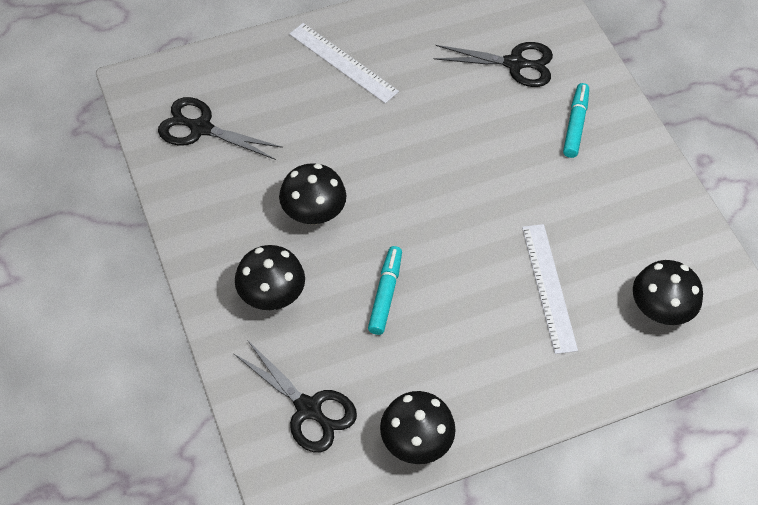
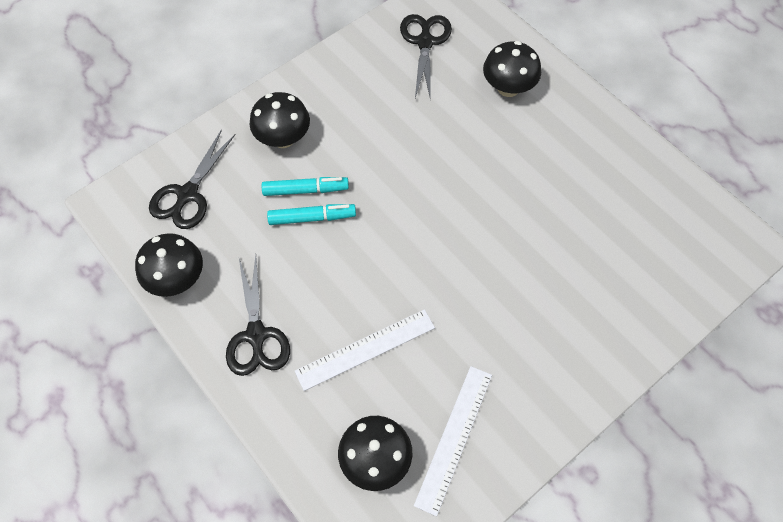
camera: 75 degrees right, 5 degrees up
black mushroom [279,163,346,224] -> black mushroom moved to [483,41,541,97]
white ruler [289,23,399,104] -> white ruler moved to [414,366,492,516]
black scissors [434,42,553,87] -> black scissors moved to [226,255,290,376]
turquoise marker [563,83,589,158] -> turquoise marker moved to [262,177,349,196]

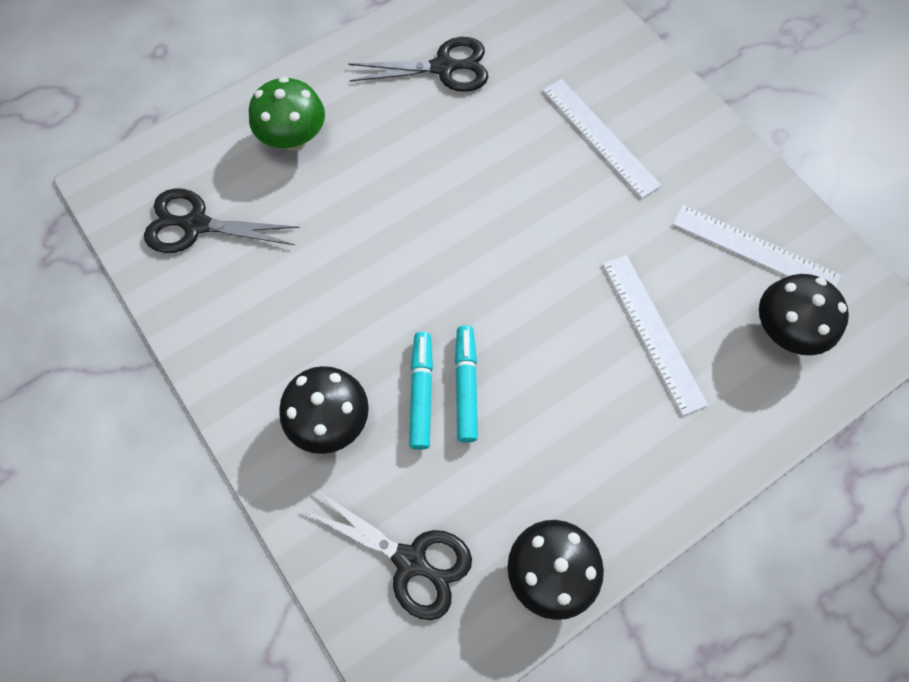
camera: 85 degrees left, 5 degrees up
black scissors [226,255,290,376] -> black scissors moved to [348,37,488,92]
black mushroom [483,41,541,97] -> green mushroom [249,77,325,151]
none -> white ruler [543,79,661,198]

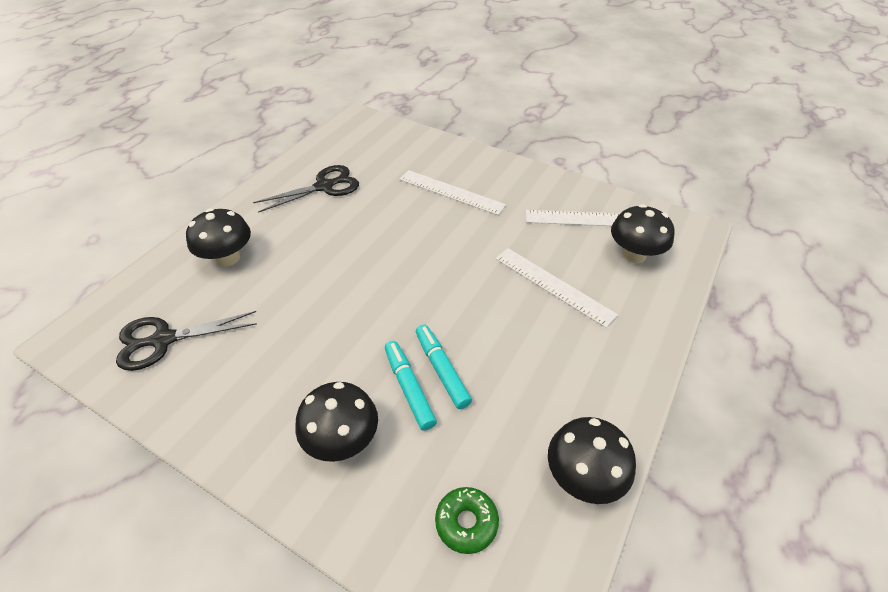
camera: 25 degrees left, 20 degrees down
green mushroom [249,77,325,151] -> black mushroom [186,208,251,267]
black scissors [303,489,472,620] -> green donut [435,487,499,554]

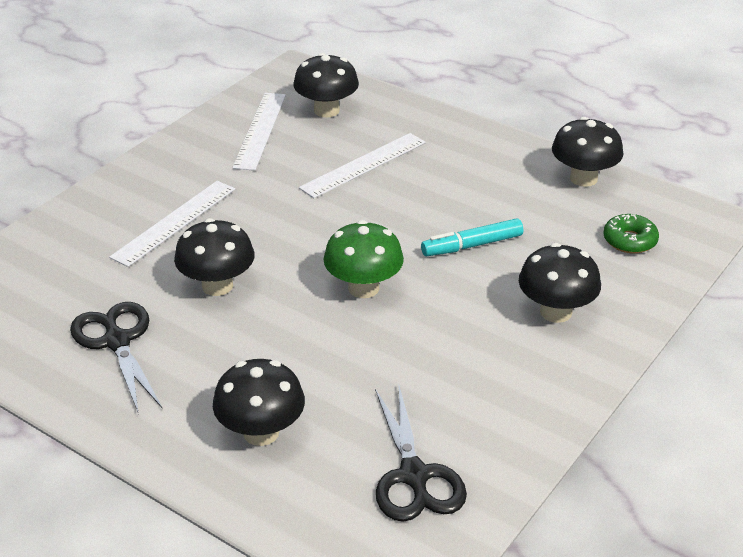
camera: 85 degrees left, 10 degrees down
turquoise marker [385,341,437,431] -> none
none -> black mushroom [174,218,255,296]
none -> green mushroom [324,220,404,298]

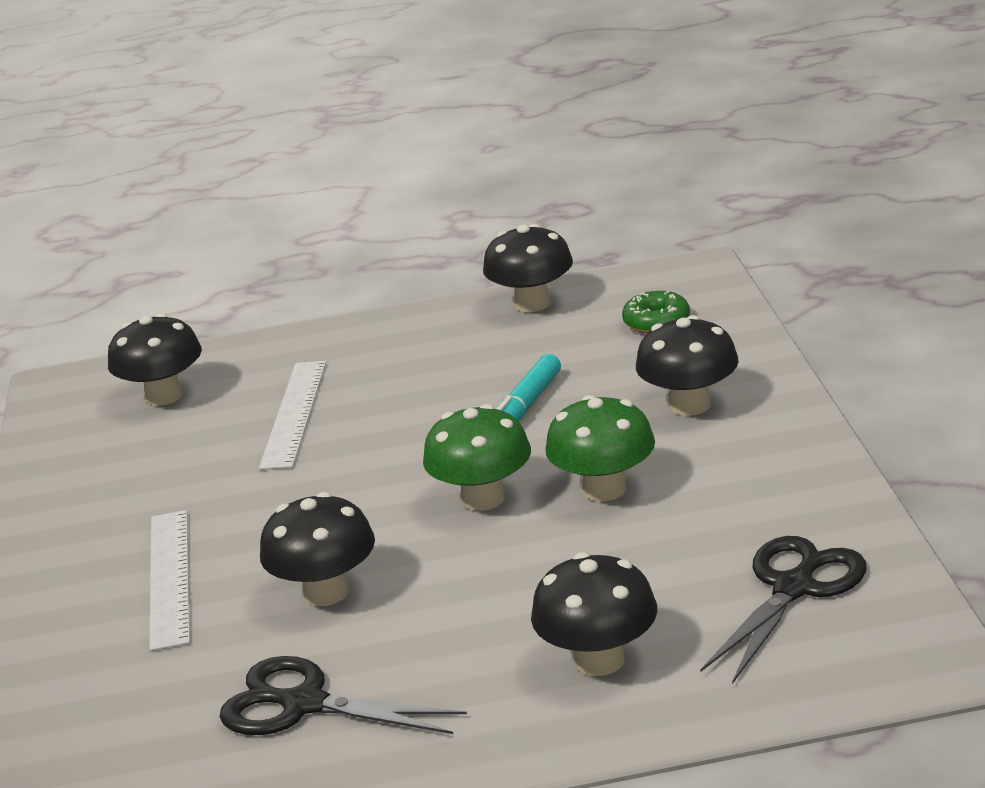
camera: 40 degrees left, 10 degrees down
white ruler [232,93,286,171] -> none
black scissors [375,386,467,522] -> black scissors turned 90 degrees counterclockwise [700,536,866,684]
none -> green mushroom [545,395,655,501]

